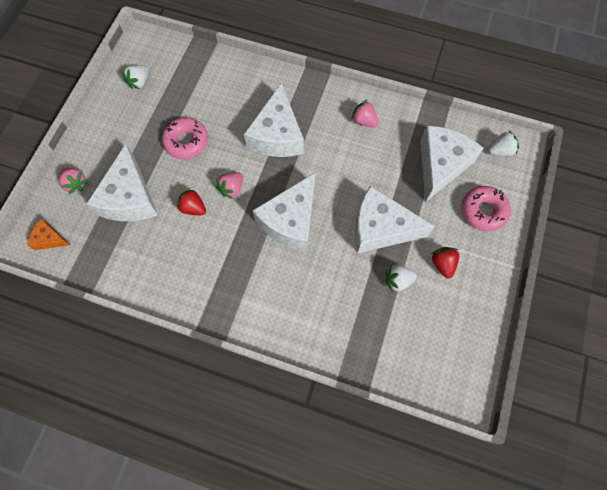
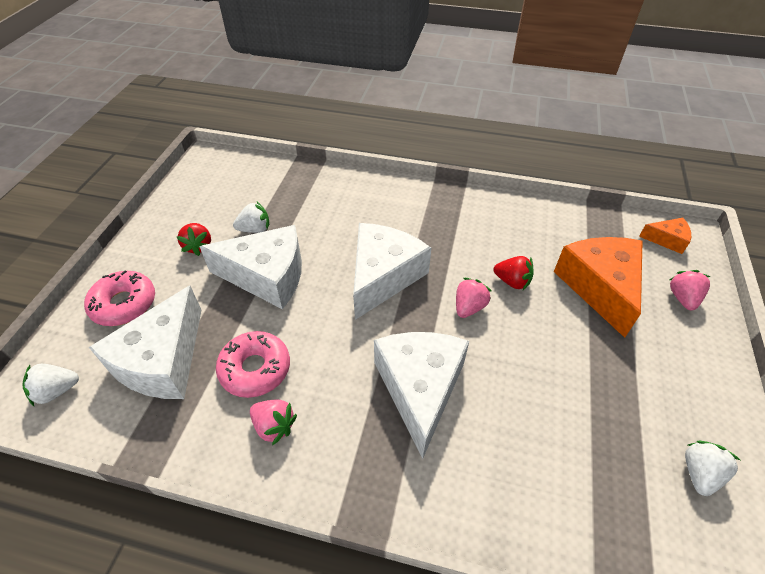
camera: 175 degrees right, 20 degrees down
pink strawberry [59,168,87,194] -> pink strawberry turned 60 degrees clockwise [670,270,710,310]
white cheese [86,144,158,221] -> orange cheese [554,237,643,338]
pink donut [162,117,208,159] -> pink donut moved to [216,331,290,398]

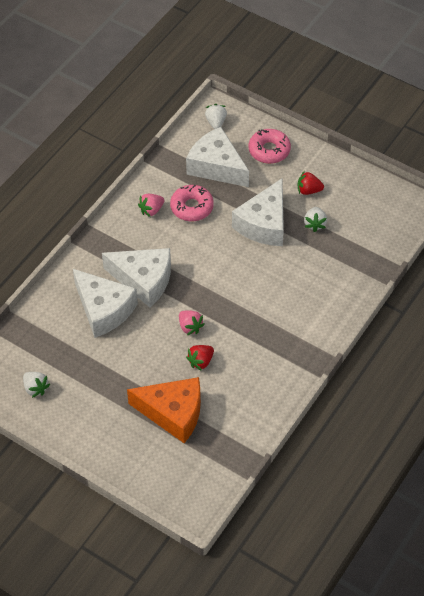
camera: 110 degrees right, 5 degrees up
white cheese [353,223,431,320] -> white cheese moved to [73,269,138,338]
orange cheese [639,218,691,254] -> none
pink strawberry [670,270,710,310] -> none

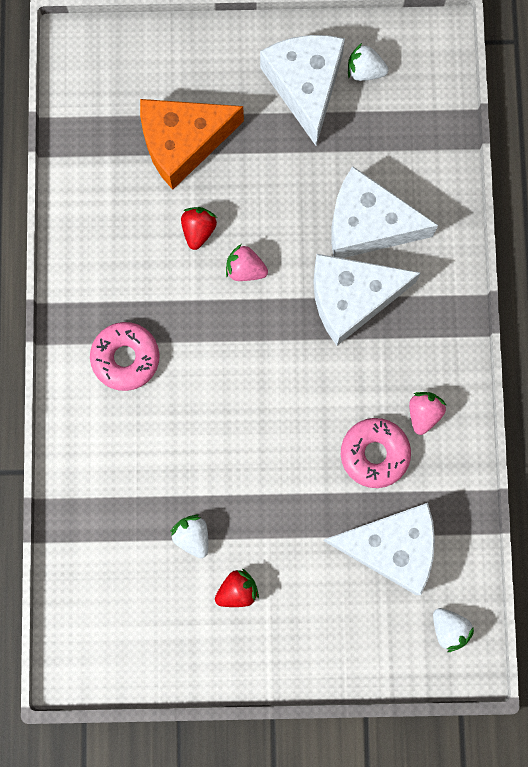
camera: 145 degrees right, 25 degrees up
white cheese [232,179,284,246] -> white cheese moved to [260,35,345,146]
pink donut [249,129,291,164] -> pink donut moved to [90,322,160,391]

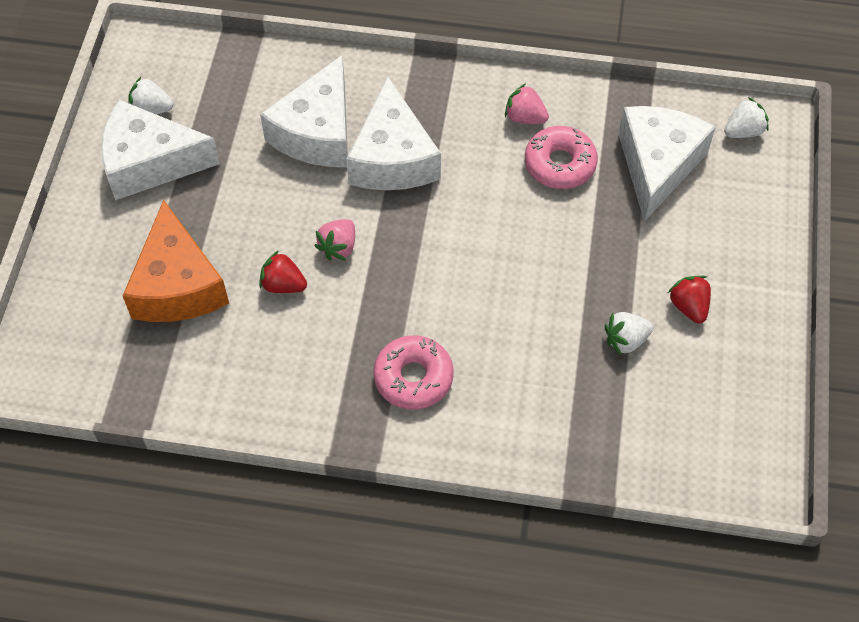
camera: 80 degrees left, 20 degrees down
white strawberry [348,43,389,81] -> white strawberry turned 75 degrees clockwise [129,77,173,114]

